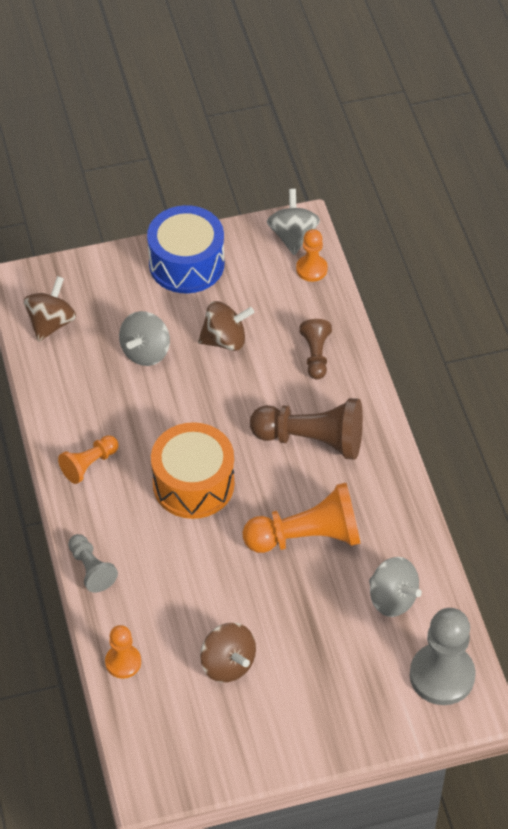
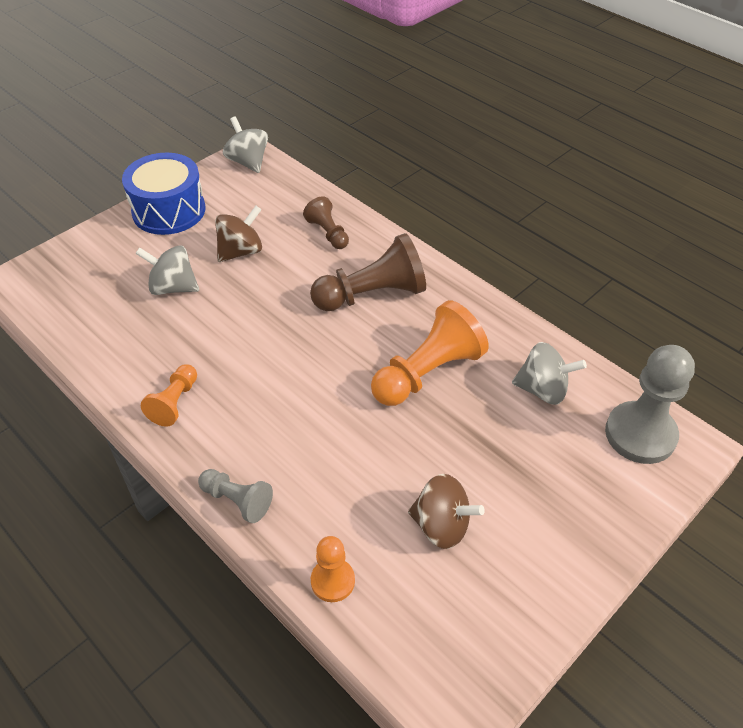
camera: 30 degrees left, 5 degrees down
brown spinning top [24,276,76,342] -> none
grey spinning top [119,311,170,366] -> grey spinning top turned 105 degrees clockwise [135,245,199,295]
orange drum [151,422,235,519] -> none
orange pawn [296,229,328,282] -> none

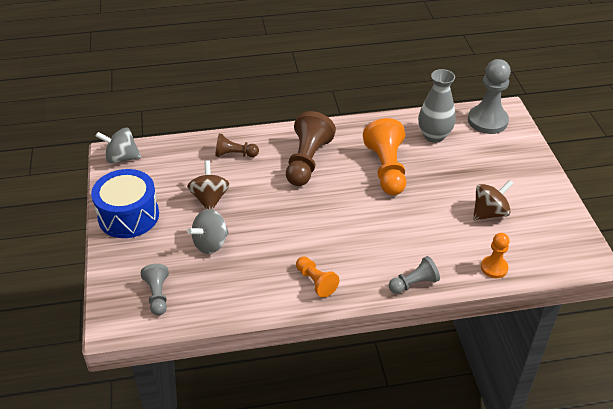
camera: 55 degrees left, 5 degrees down
grey spinning top [512,342,587,405] -> grey vase [418,69,456,143]
none -> grey pawn [141,264,169,315]

